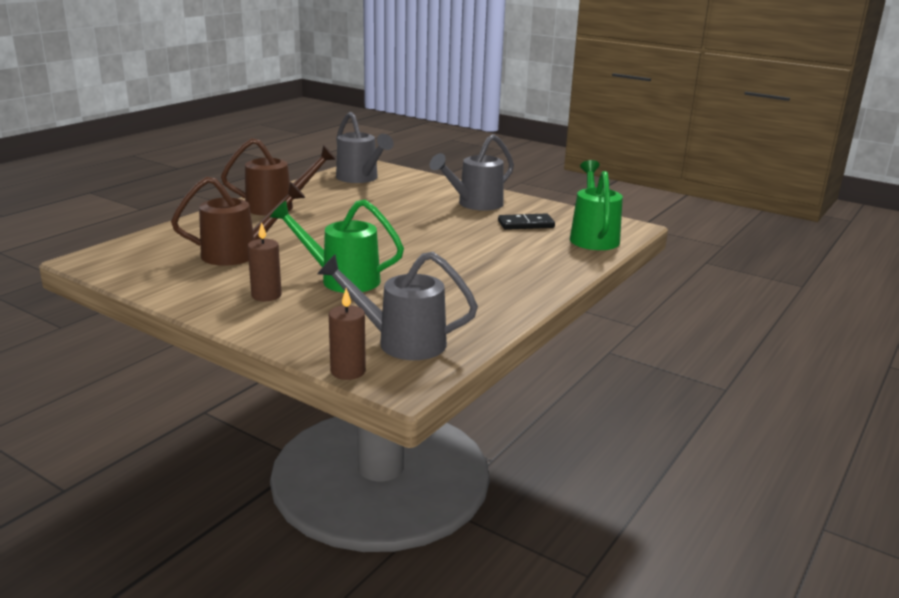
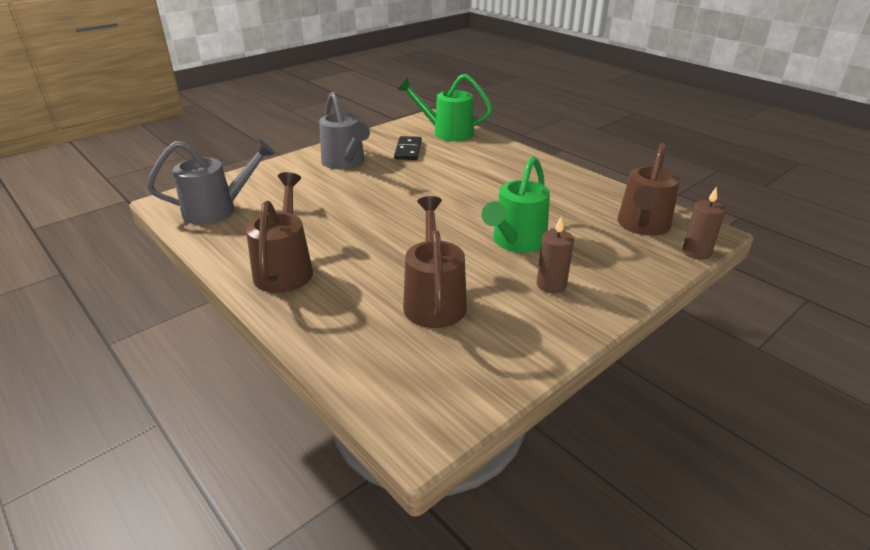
camera: 75 degrees left, 10 degrees up
grey watering can [317,252,478,360] -> brown watering can [617,143,680,236]

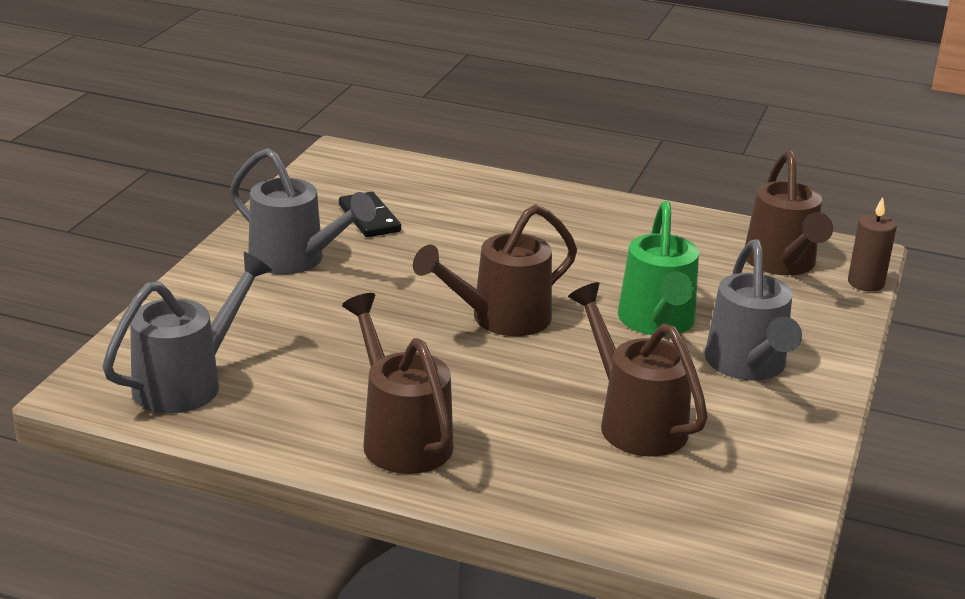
camera: 30 degrees left, 5 degrees down
green watering can [397,74,493,141] -> none
brown candle [537,217,574,294] -> grey watering can [705,239,802,381]
none -> brown watering can [413,204,577,336]

